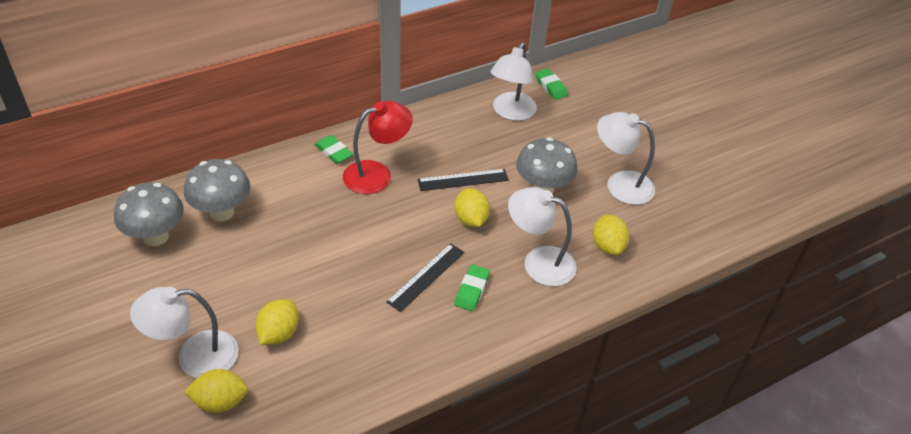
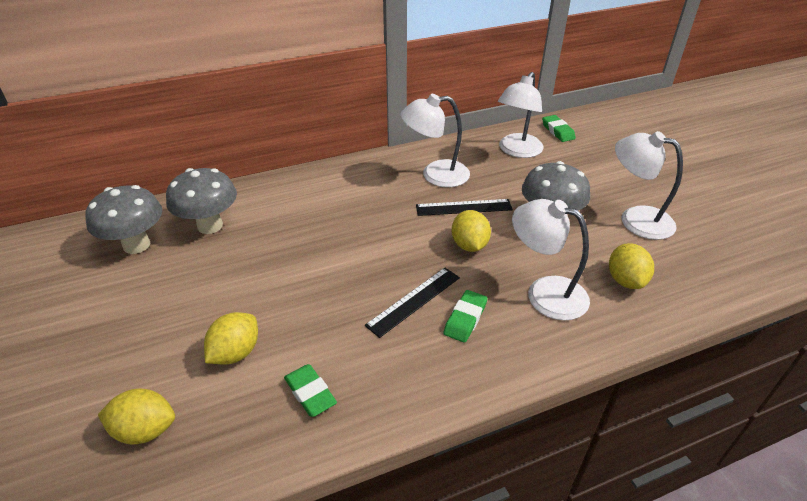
camera: 10 degrees right, 5 degrees down
white lamp [130,287,239,378] -> white lamp moved to [401,94,470,187]
green eraser [314,135,353,164] -> green eraser moved to [284,364,337,417]
red lamp [343,101,413,194] -> none

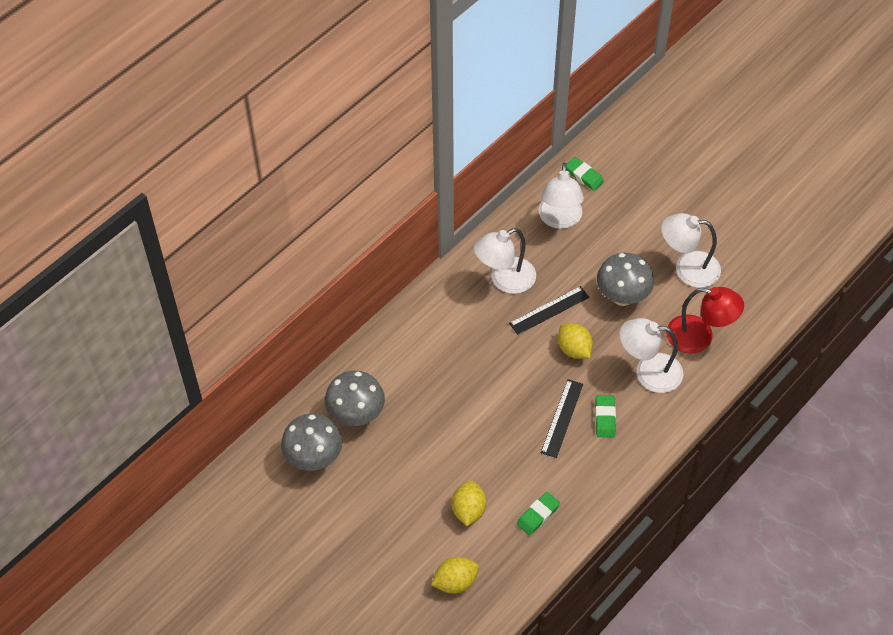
camera: 25 degrees left, 15 degrees up
green eraser [284,364,337,417] -> green eraser turned 75 degrees counterclockwise [517,492,560,536]
yellow lemon [609,243,654,289] -> red lamp [666,287,744,354]

